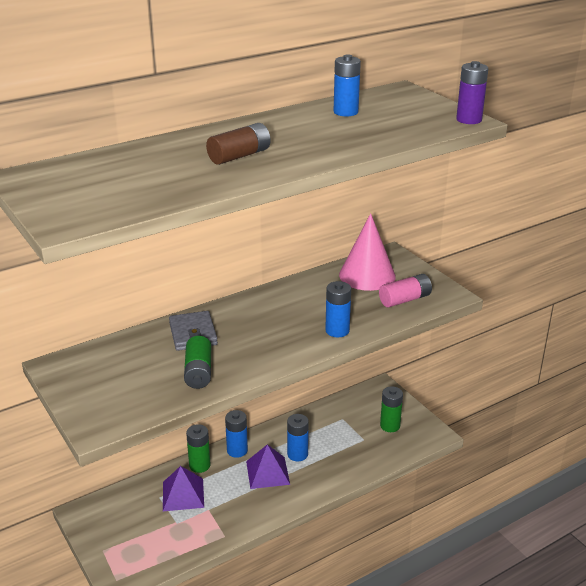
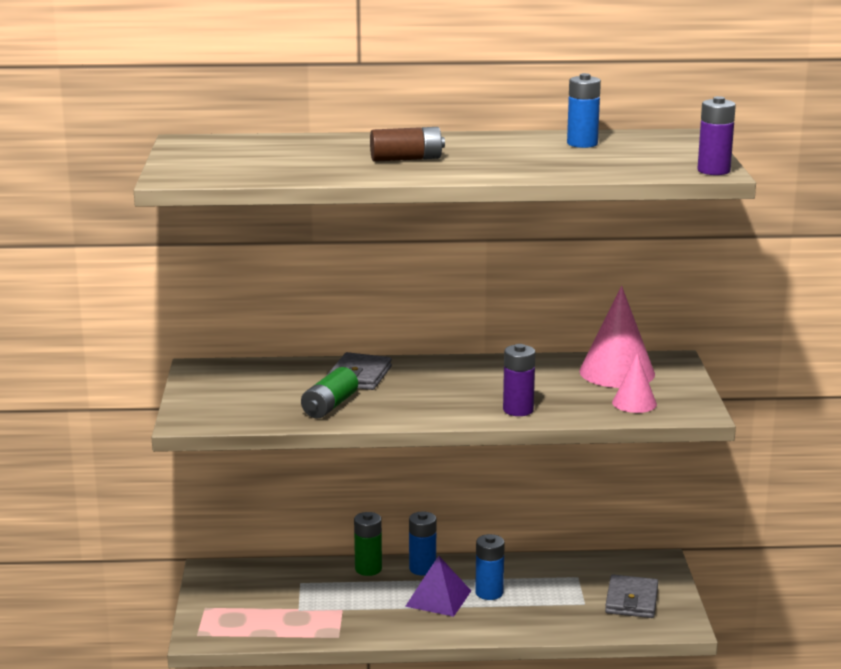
camera: 30 degrees right, 10 degrees down
purple pyramid [163,466,204,511] -> none
blue battery [325,281,351,337] -> purple battery [503,344,535,416]
pink battery [379,274,432,307] -> pink cone [612,353,657,413]
green battery [380,386,403,432] -> grey wallet [605,575,658,618]

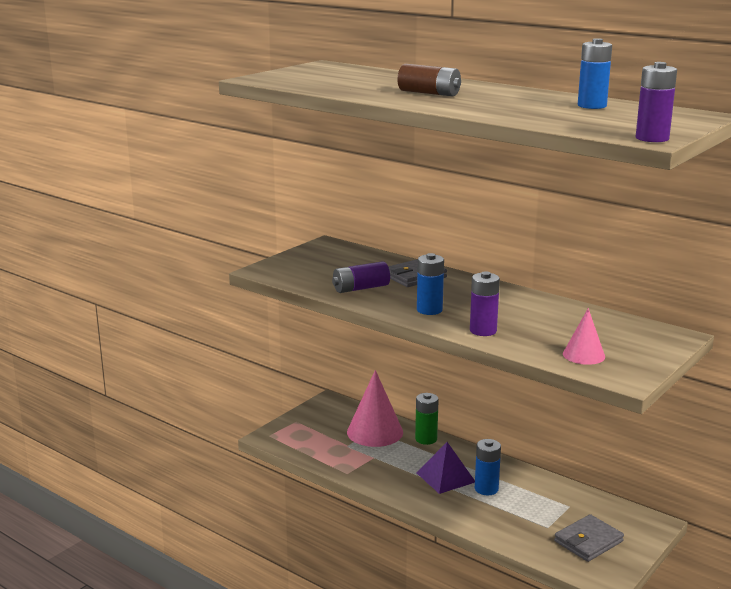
camera: 40 degrees right, 0 degrees up
green battery [301,367,358,418] -> purple battery [332,261,390,293]
blue battery [409,512,436,575] -> blue battery moved to [417,253,444,315]
pink cone [579,286,655,388] -> pink cone moved to [347,370,403,447]

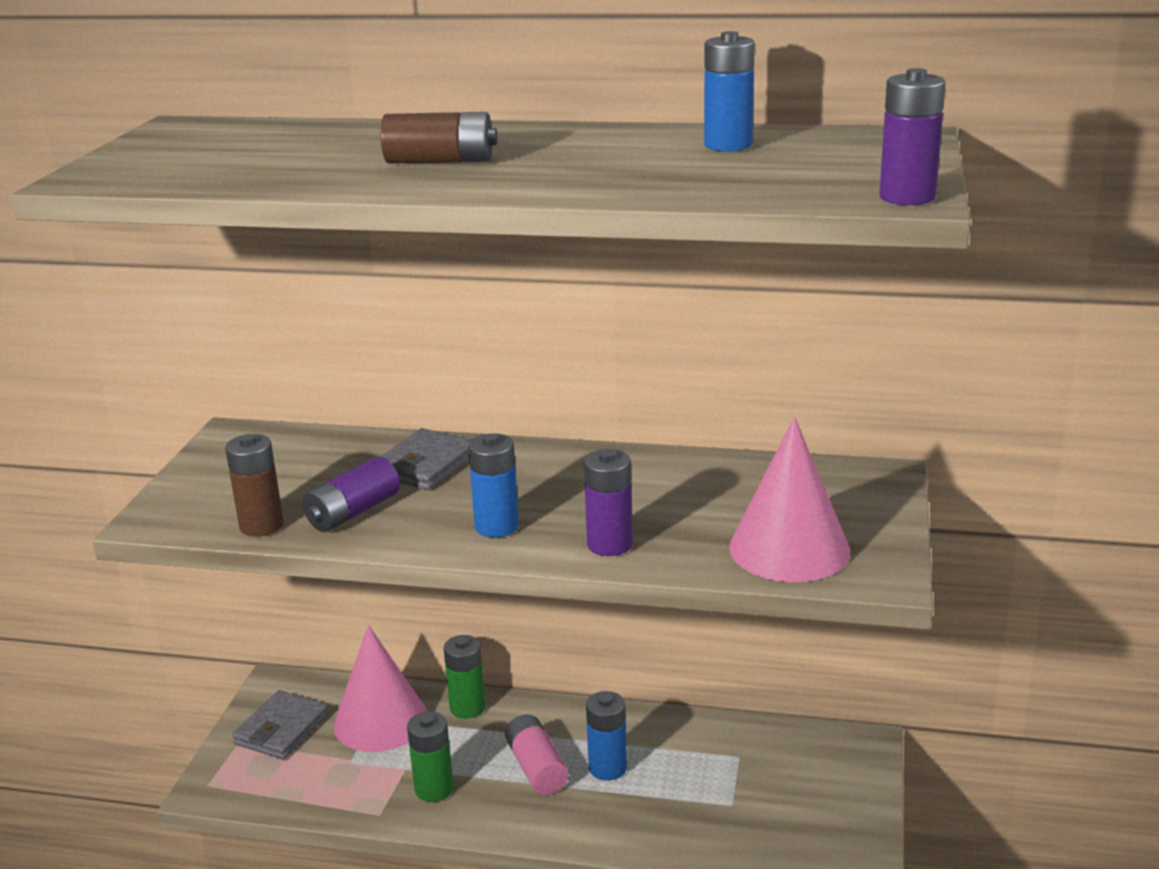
camera: 25 degrees left, 5 degrees up
purple pyramid [417,442,475,494] -> pink battery [505,715,569,795]
grey wallet [554,514,624,562] -> grey wallet moved to [232,690,329,760]
pink cone [563,308,605,365] -> pink cone [729,417,850,582], size x1.78
none -> brown battery [225,434,284,537]
none -> green battery [407,711,454,802]

